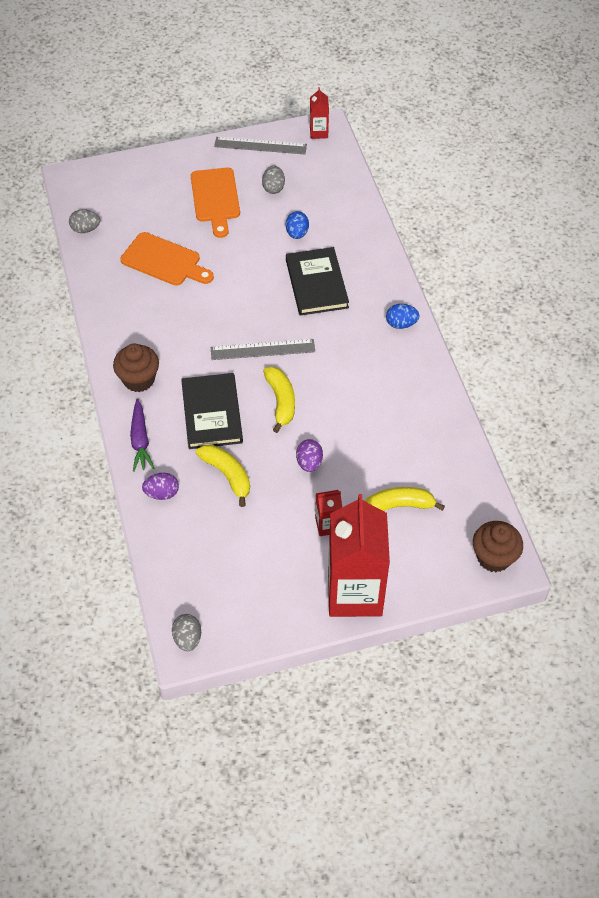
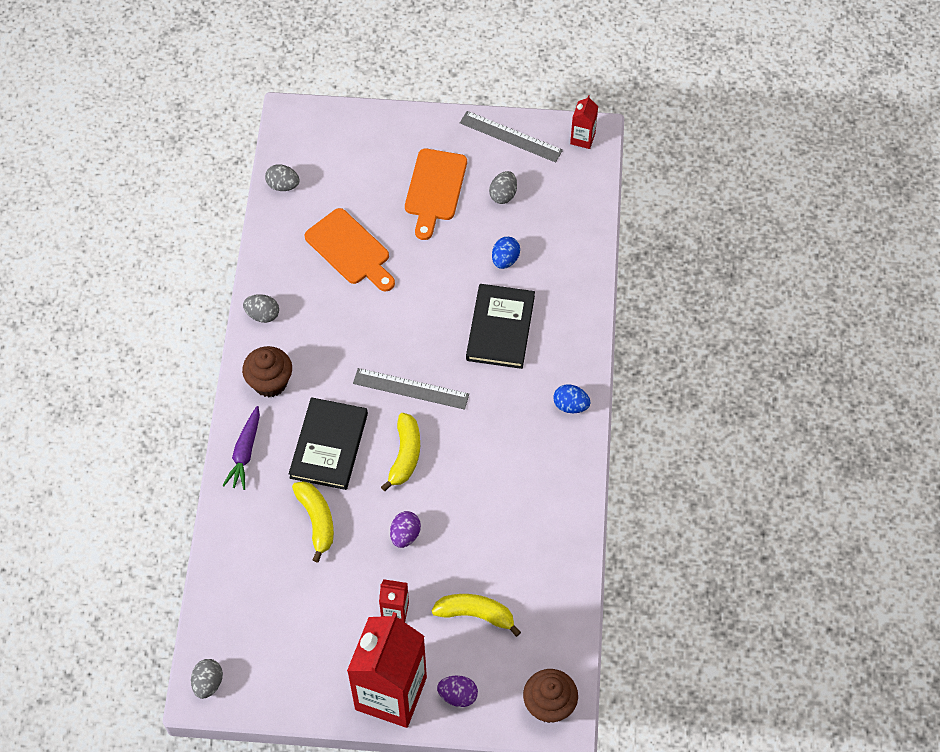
camera: 20 degrees right, 5 degrees up
purple egg [142,473,179,500] -> purple egg moved to [437,675,478,707]
none -> grey egg [243,294,279,323]

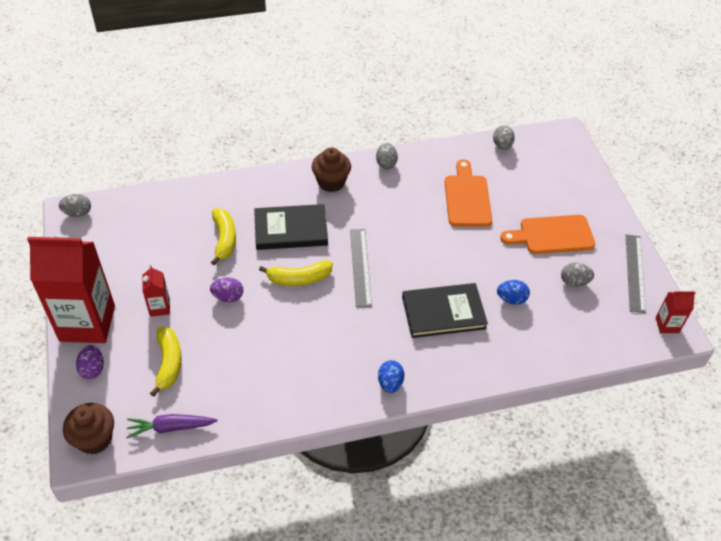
camera: 70 degrees right, 10 degrees down
purple carrot [222,406,260,490] -> purple carrot moved to [126,414,217,438]
yellow banana [292,481,334,563] -> yellow banana turned 60 degrees counterclockwise [211,208,236,265]
orange cutting board [305,208,395,292] -> orange cutting board turned 150 degrees clockwise [445,159,492,227]

